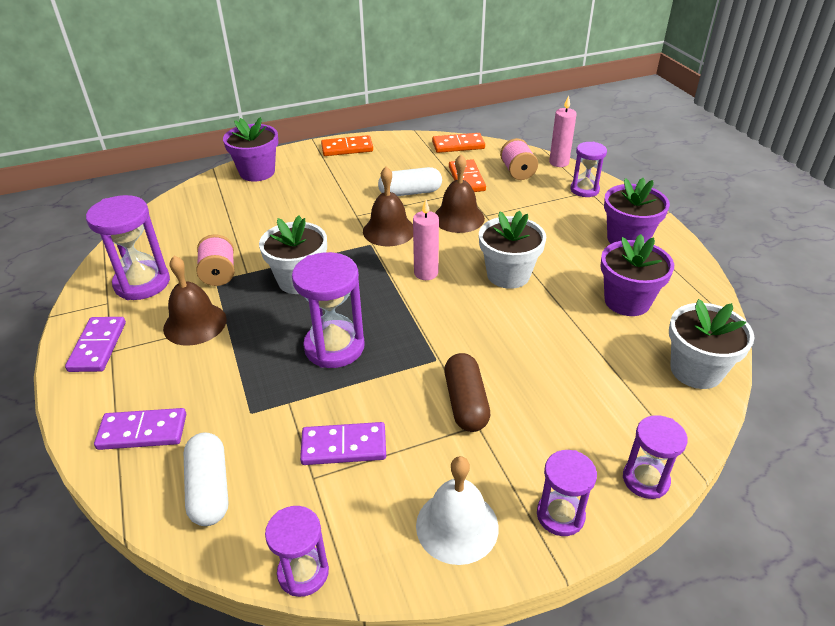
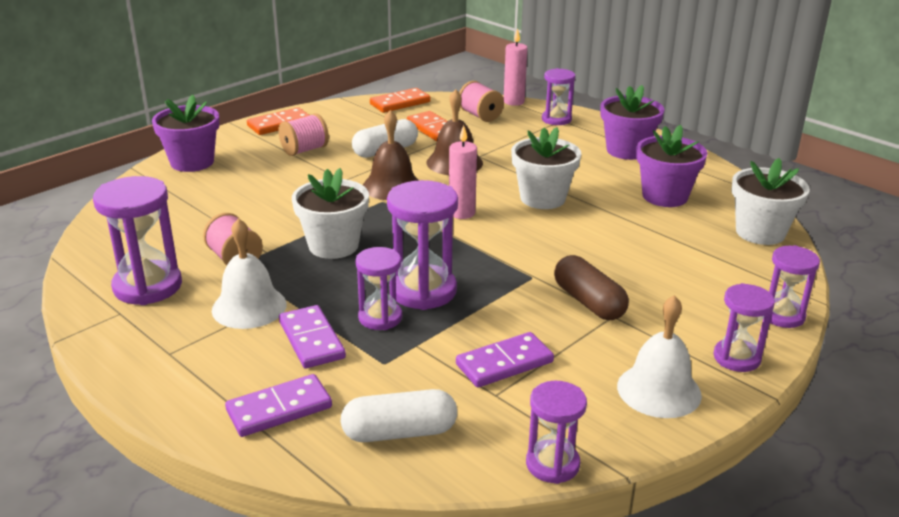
camera: 25 degrees left, 10 degrees down
purple domino [65,317,126,372] -> purple domino moved to [279,305,346,368]
brown bell [163,256,227,346] -> white bell [212,218,287,329]
white capsule [184,432,228,526] -> white capsule turned 60 degrees counterclockwise [341,389,457,442]
none -> pink spool [278,113,329,156]
none -> purple hourglass [355,247,402,330]

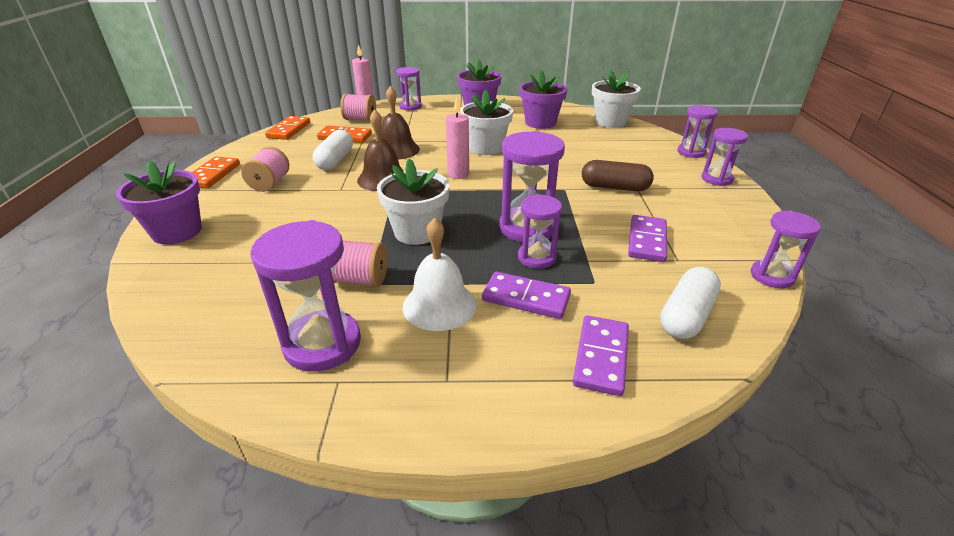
camera: 45 degrees left, 5 degrees up
white bell [617,295,702,418] -> none

